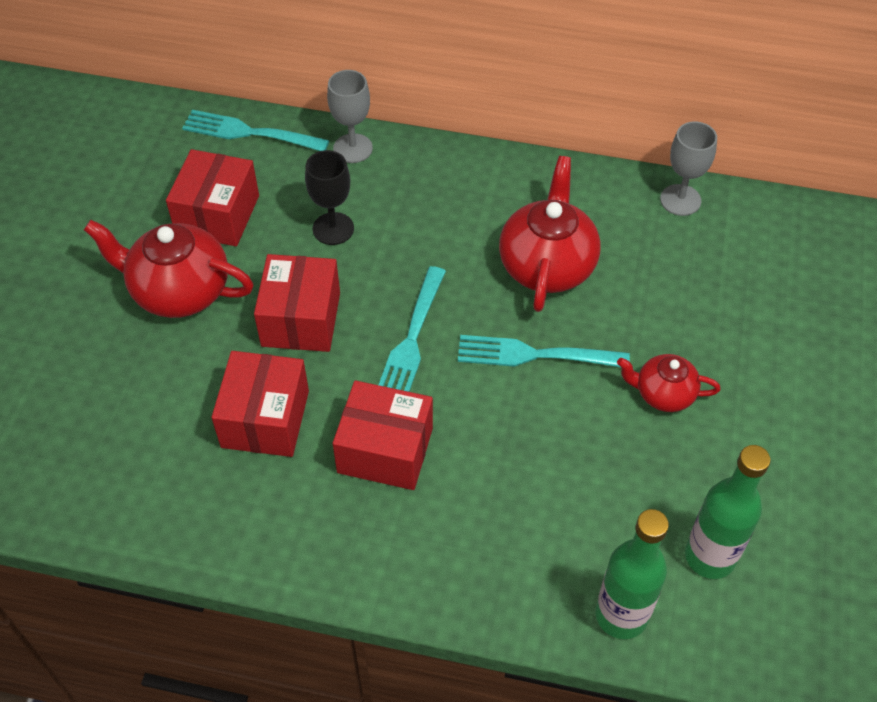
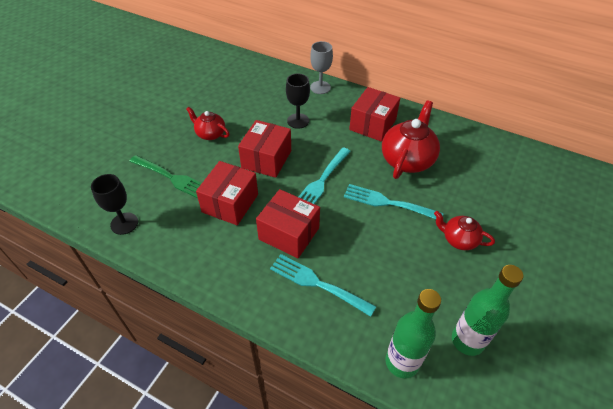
camera: 15 degrees right, 5 degrees down
red teapot [84,220,254,318] -> red teapot [186,107,230,140], size x0.57
red box [166,149,259,246] -> red box moved to [349,87,400,142]
turquoise fork [182,110,329,151] -> turquoise fork moved to [270,254,376,317]
grey goblet [660,121,717,216] -> none
none -> black goblet [91,174,138,235]
none -> green fork [129,155,202,198]

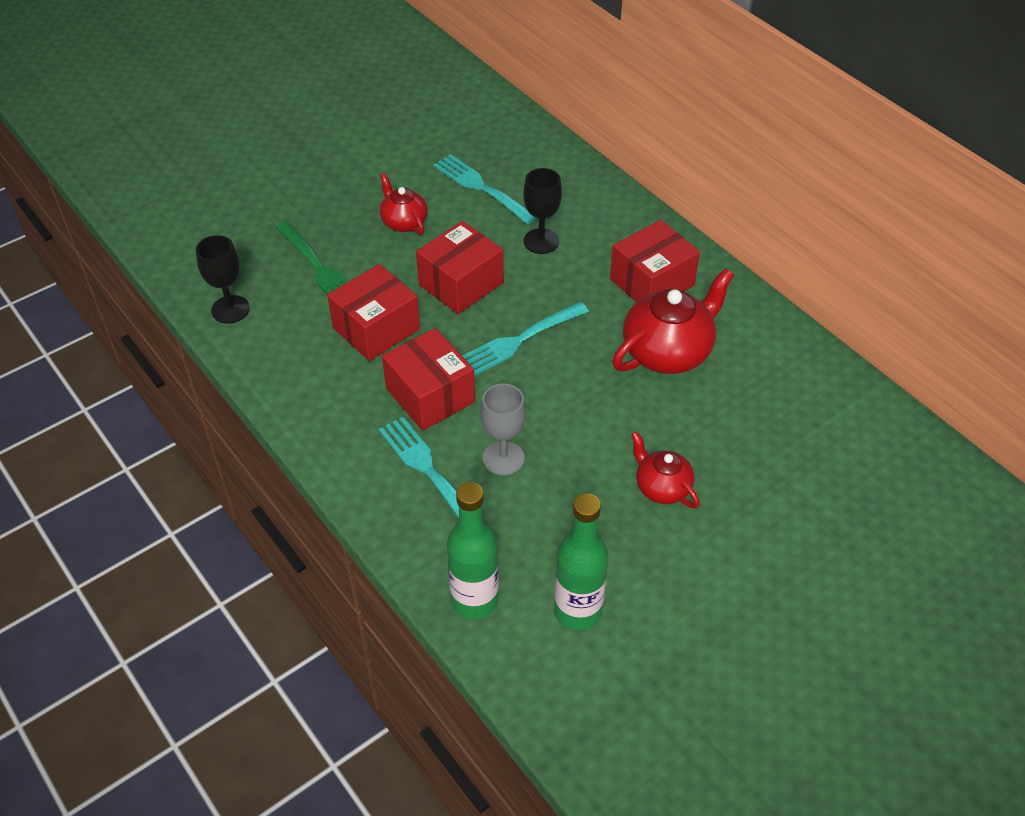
camera: 25 degrees right, 0 degrees up
grey goblet [310,41,333,94] -> grey goblet moved to [481,383,526,476]
turquoise fork [344,184,444,219] -> turquoise fork moved to [433,154,537,224]

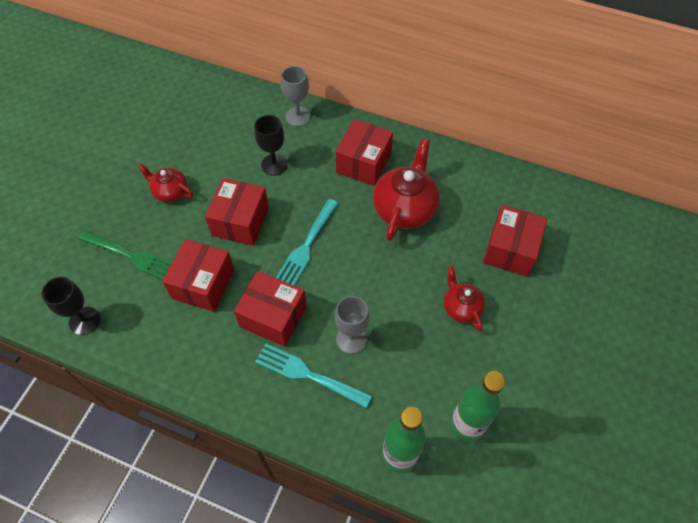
camera: 30 degrees left, 10 degrees up
turquoise fork [433,154,537,224] -> none
red teapot [631,431,700,508] -> red teapot turned 45 degrees clockwise [444,266,485,331]
none -> grey goblet [281,66,311,127]
none -> red box [483,205,547,277]

